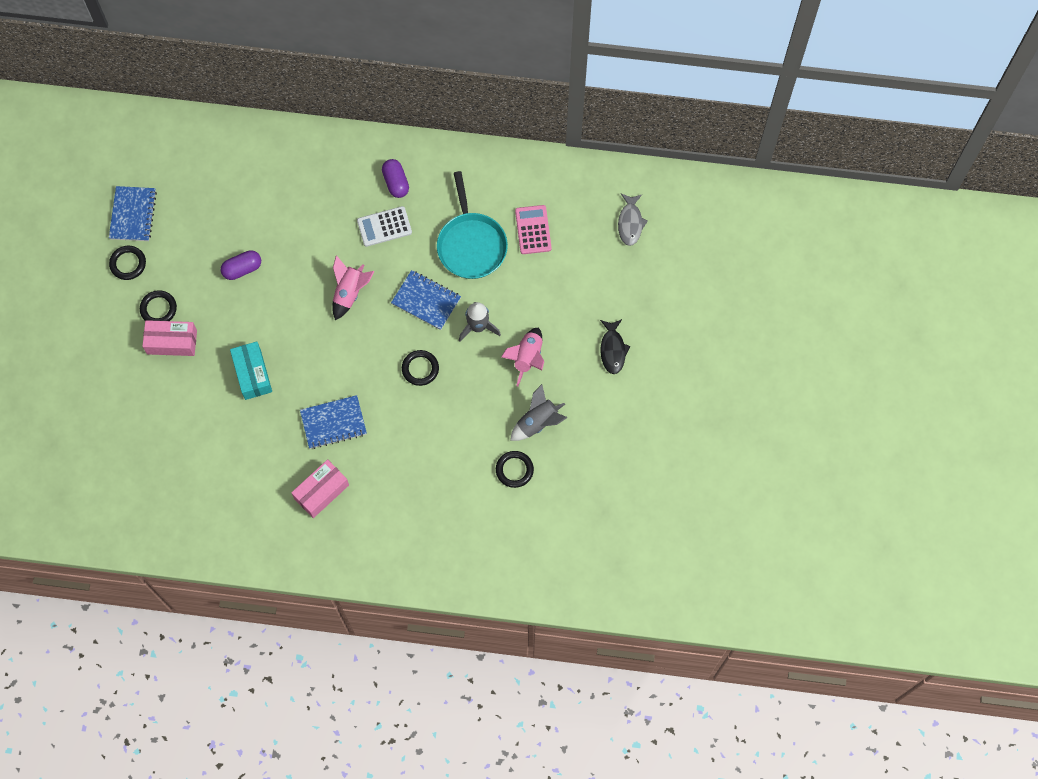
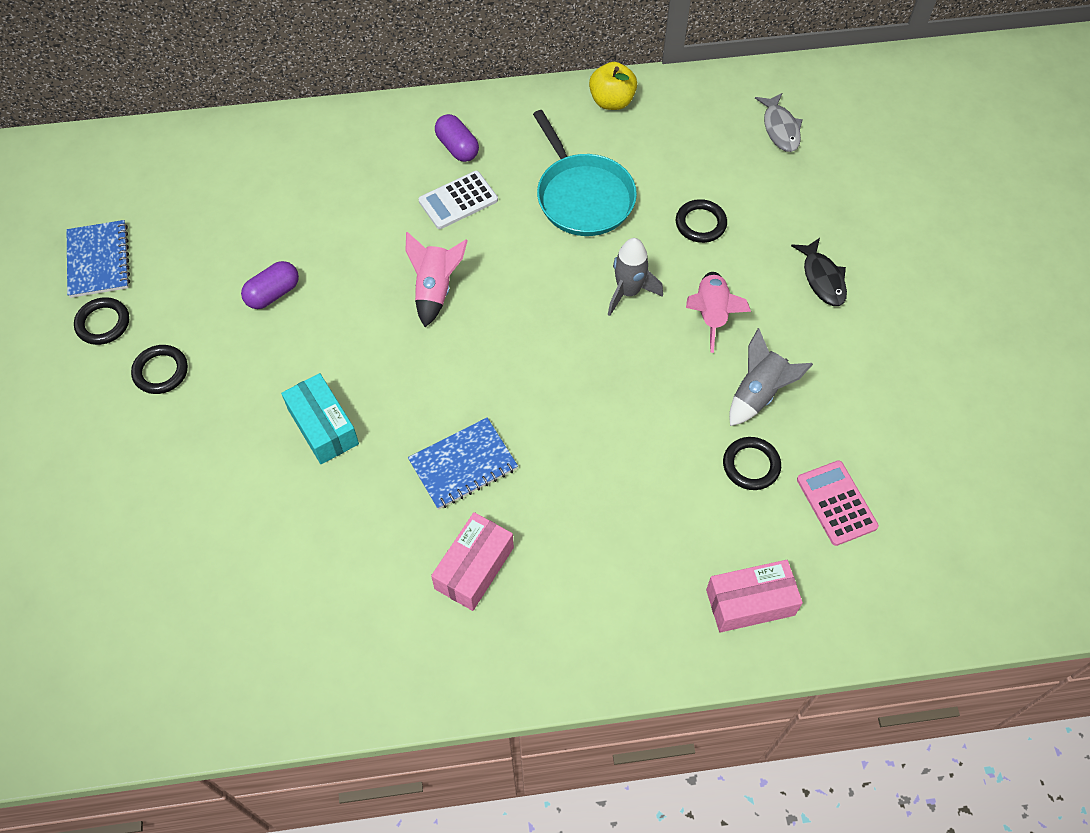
camera: 15 degrees left, 10 degrees down
pink box [142,320,197,356] -> pink box moved to [706,560,803,633]
blue notebook [391,270,461,330] -> none
black ring [402,350,439,386] -> black ring moved to [676,199,727,243]
pink calculator [515,205,552,254] -> pink calculator moved to [797,460,879,546]
none -> yellow apple [589,62,637,110]

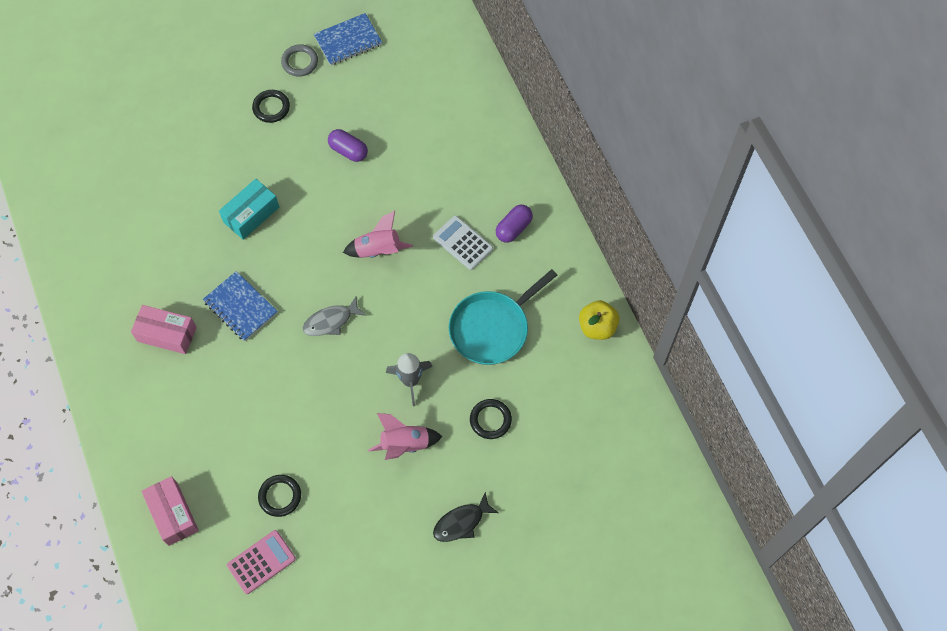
camera: 75 degrees right, 5 degrees up
black ring [74,297,129,345] -> grey ring [281,44,318,77]
grey rocket [729,328,813,426] -> none
grey fish [755,93,803,152] -> grey fish moved to [303,296,366,336]

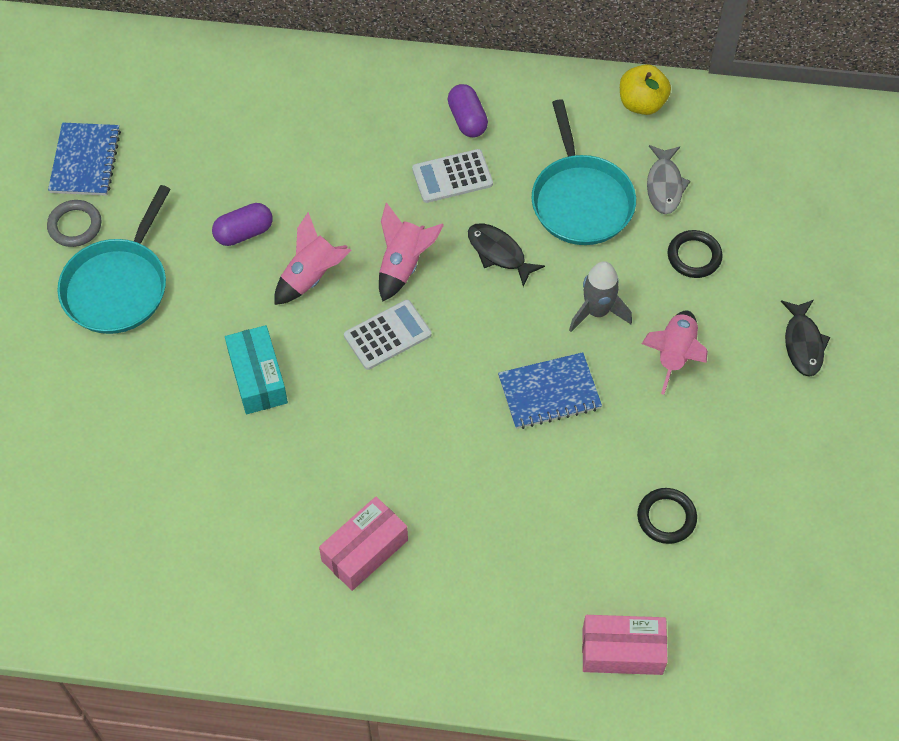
camera: 60 degrees left, 5 degrees down
blue notebook [203,271,278,341] -> blue notebook moved to [498,352,602,429]
pink calculator [227,530,296,594] -> none
black ring [252,90,290,123] -> turquoise pan [58,185,171,334]
grey fish [303,296,366,336] -> grey fish moved to [647,145,691,214]
none -> pink rocket [274,212,352,305]
none -> white calculator [344,300,432,370]
none -> black fish [468,223,545,287]

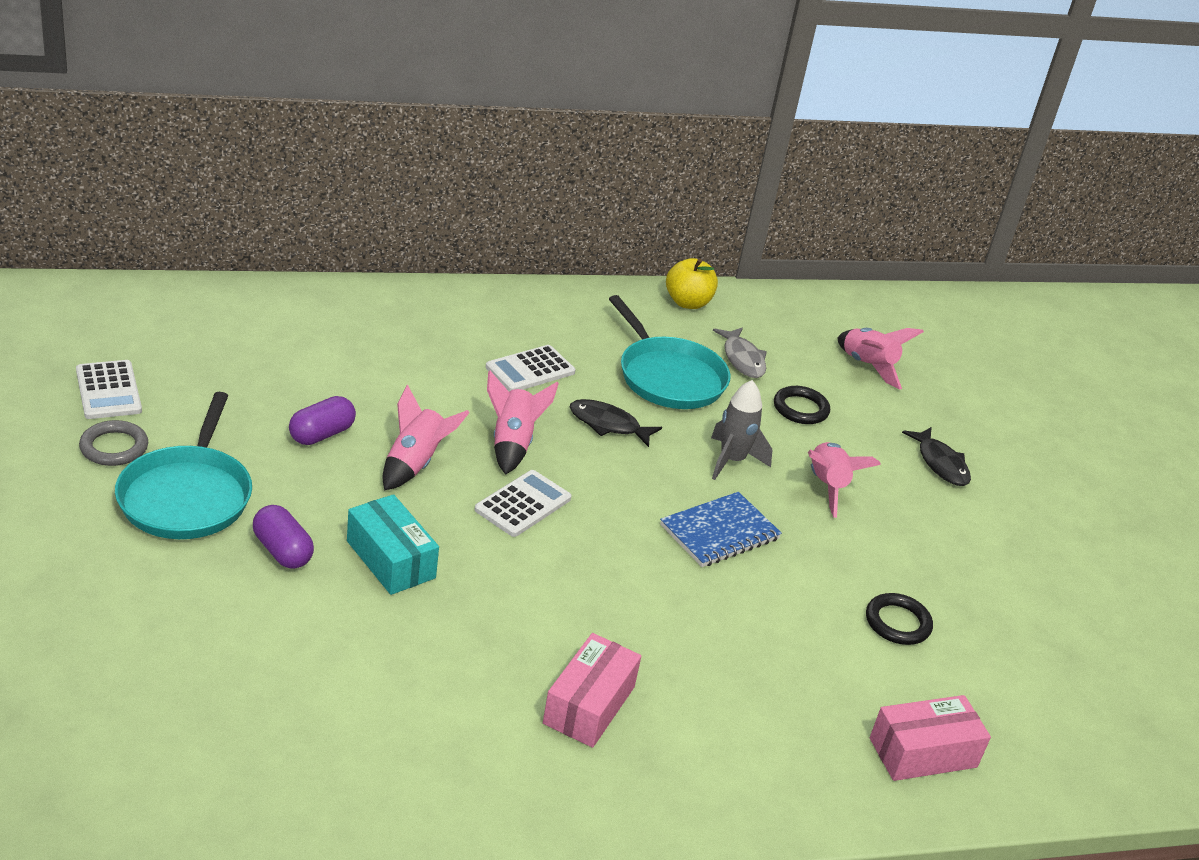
camera: 25 degrees left, 25 degrees down
blue notebook [48,122,121,196] -> white calculator [76,360,142,419]
purple capsule [447,84,488,137] -> purple capsule moved to [253,505,314,569]
none -> pink rocket [838,328,924,389]

